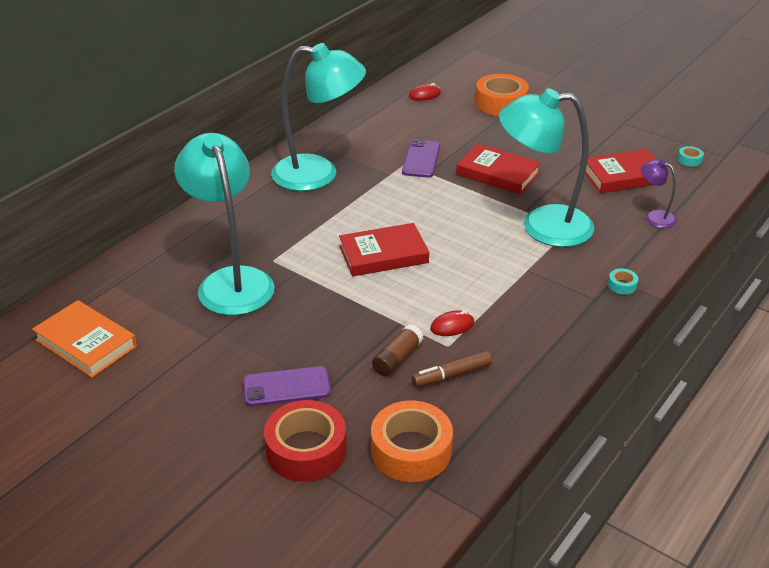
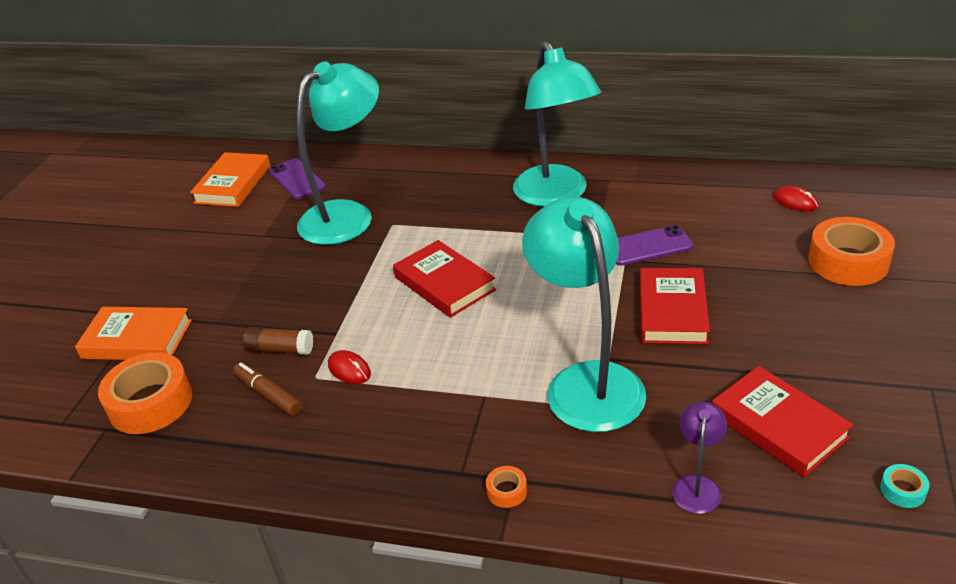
camera: 70 degrees right, 0 degrees up
purple phone [243,366,331,406] -> purple phone moved to [269,158,326,199]
red tape [264,400,347,482] -> orange book [75,307,192,360]
turquoise tape [608,268,638,295] -> orange tape [486,466,527,508]

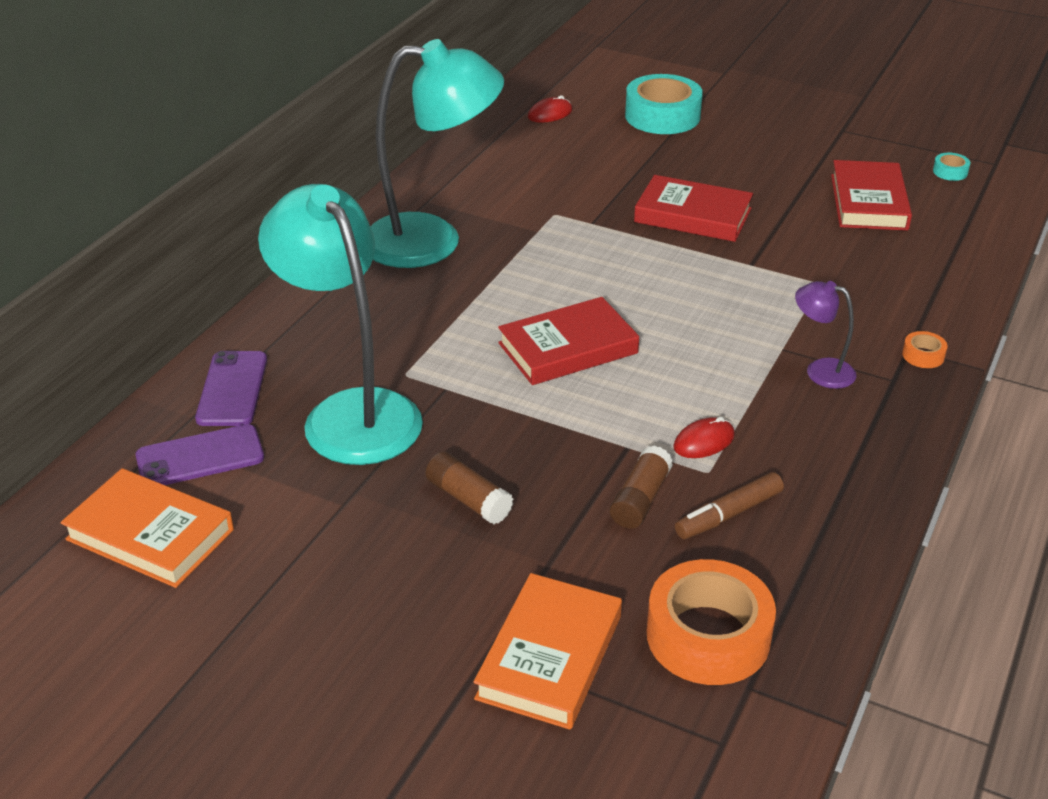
camera: 80 degrees left, 0 degrees up
turquoise lamp [522,196,646,432] -> none
purple phone [616,225,693,266] -> purple phone moved to [195,351,267,426]
purple lamp [672,402,727,514] -> purple lamp moved to [795,281,856,389]
red book [712,366,853,477] -> red book turned 60 degrees counterclockwise [831,160,912,231]
orange tape [808,217,895,286] -> turquoise tape [625,74,703,134]
none -> brown glue stick [425,452,513,524]

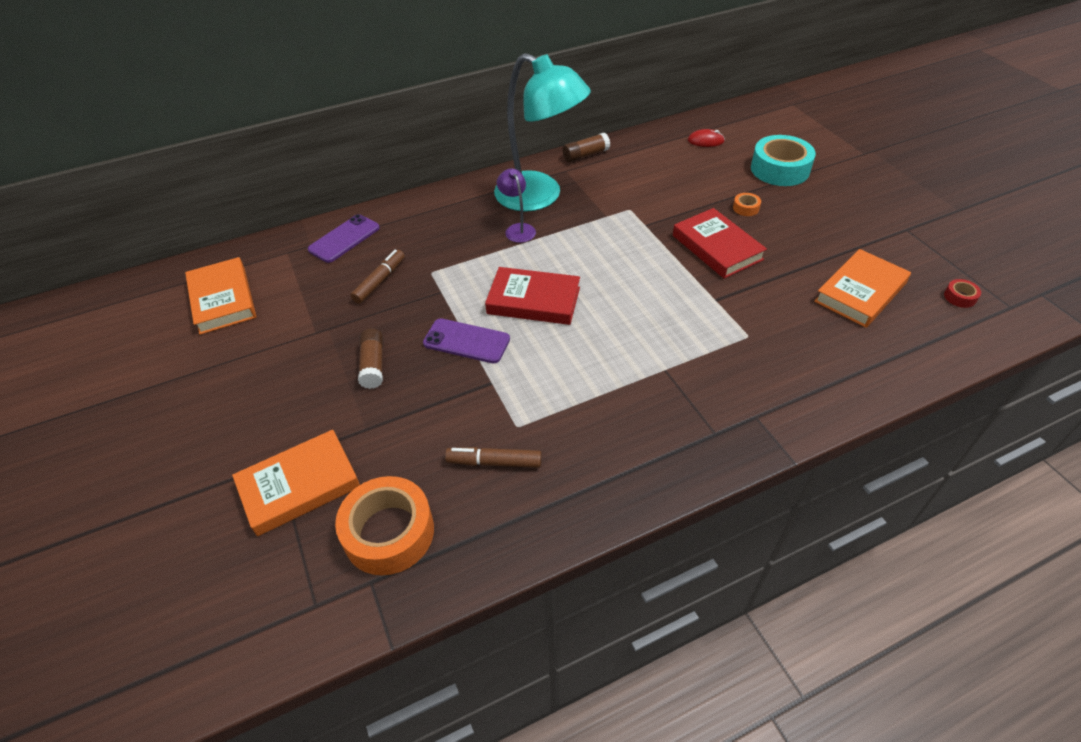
camera: 40 degrees right, 10 degrees up
purple phone [136,424,264,485] -> purple phone moved to [423,318,510,363]
turquoise lamp [258,184,423,465] -> brown marker [351,250,405,304]
brown glue stick [610,446,673,529] -> brown glue stick moved to [563,133,610,162]
red mouse [673,417,735,458] -> none
purple lamp [795,281,856,389] -> purple lamp moved to [497,169,536,243]
red book [831,160,912,231] -> orange book [814,249,911,328]
orange tape [902,331,948,368] -> orange tape moved to [733,193,761,216]
turquoise tape [933,153,970,181] -> red tape [944,279,981,308]

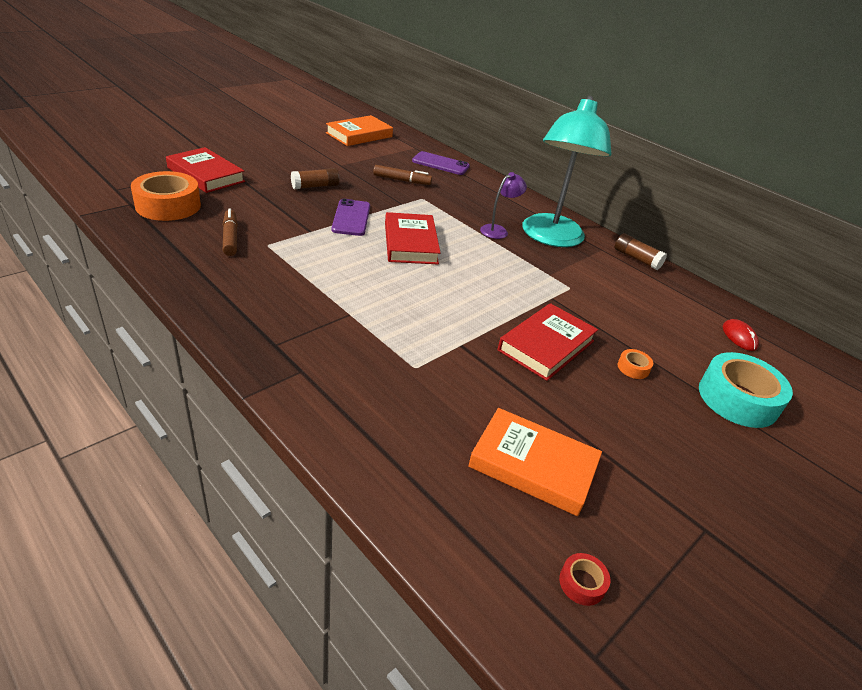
camera: 65 degrees right, 10 degrees down
orange book [232,430,360,536] -> red book [166,147,245,193]

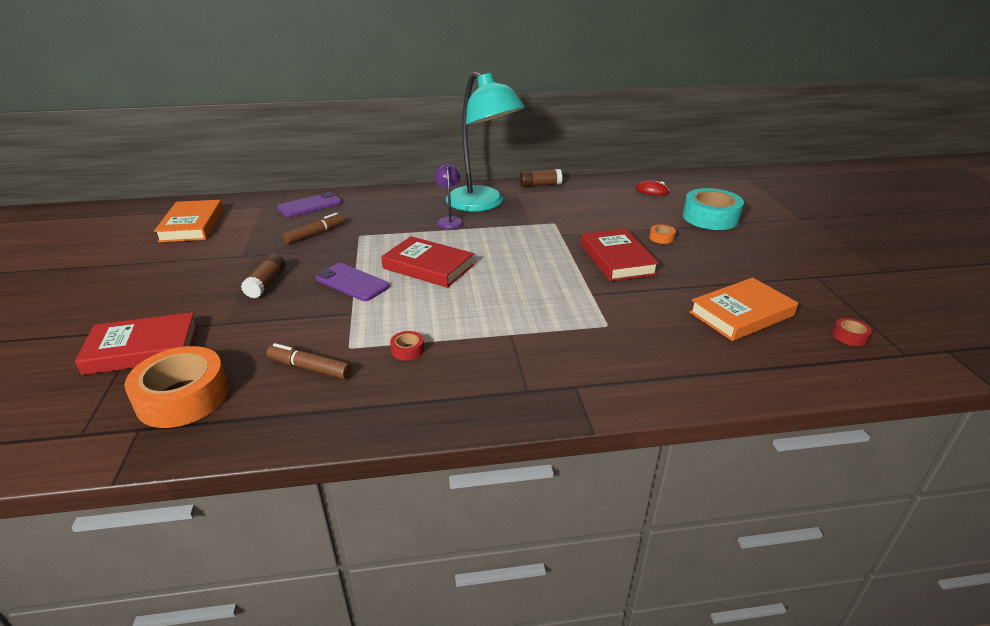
camera: 50 degrees left, 5 degrees down
none -> red tape [390,331,424,361]

